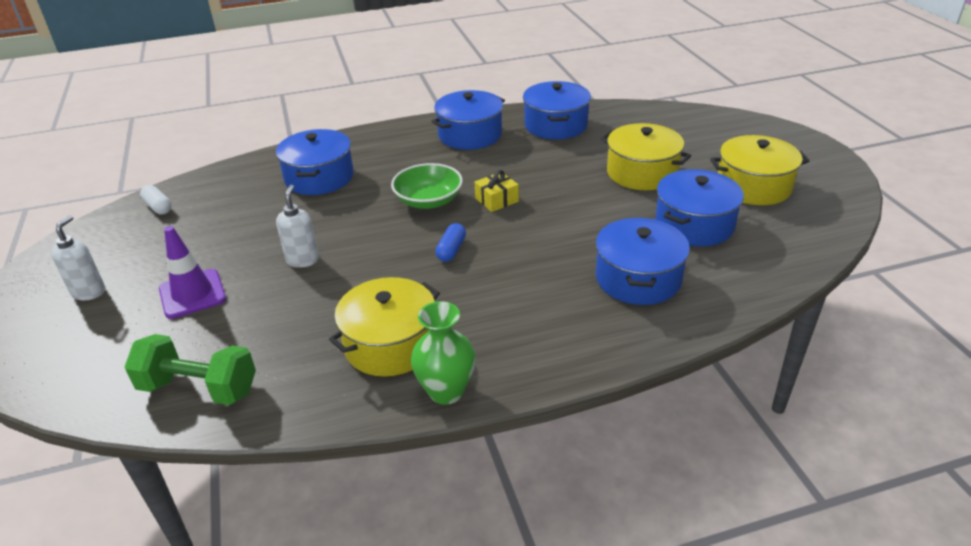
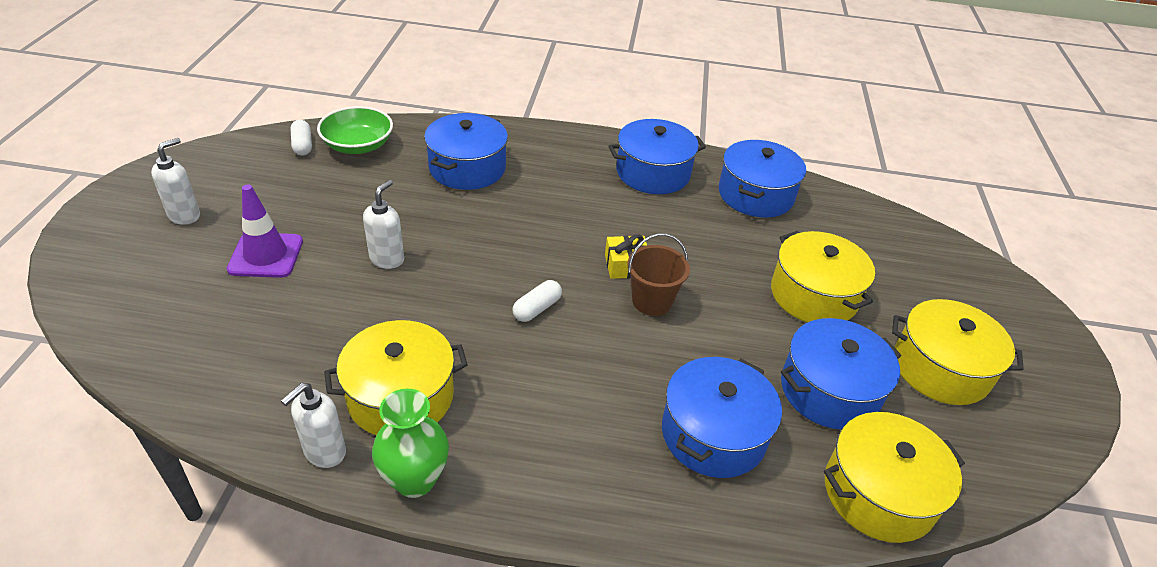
camera: 20 degrees right, 5 degrees up
green dumbbell [125,334,256,405] -> none
green bowl [391,163,463,209] -> green bowl moved to [317,106,393,154]
blue capsule [435,223,466,262] -> white capsule [513,280,562,322]
none -> white soap dispenser [281,383,346,468]
none -> brown bucket [627,233,690,316]
none -> yellow pot [824,412,965,543]

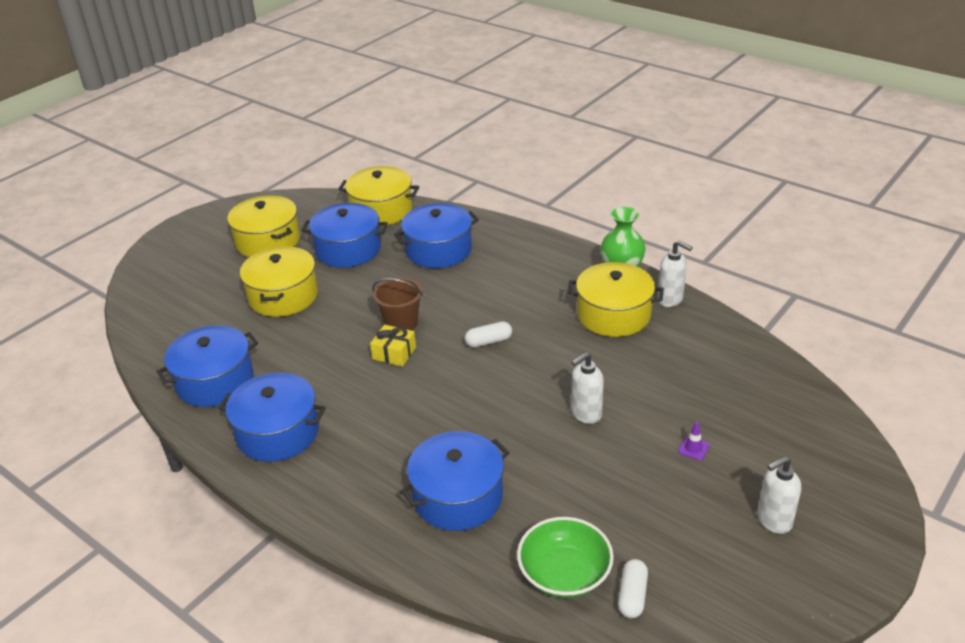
camera: 145 degrees left, 5 degrees down
purple traffic cone [227,184,303,278] -> purple traffic cone [678,422,709,460], size x0.43
white soap dispenser [281,383,346,468] -> white soap dispenser turned 60 degrees clockwise [658,240,693,307]

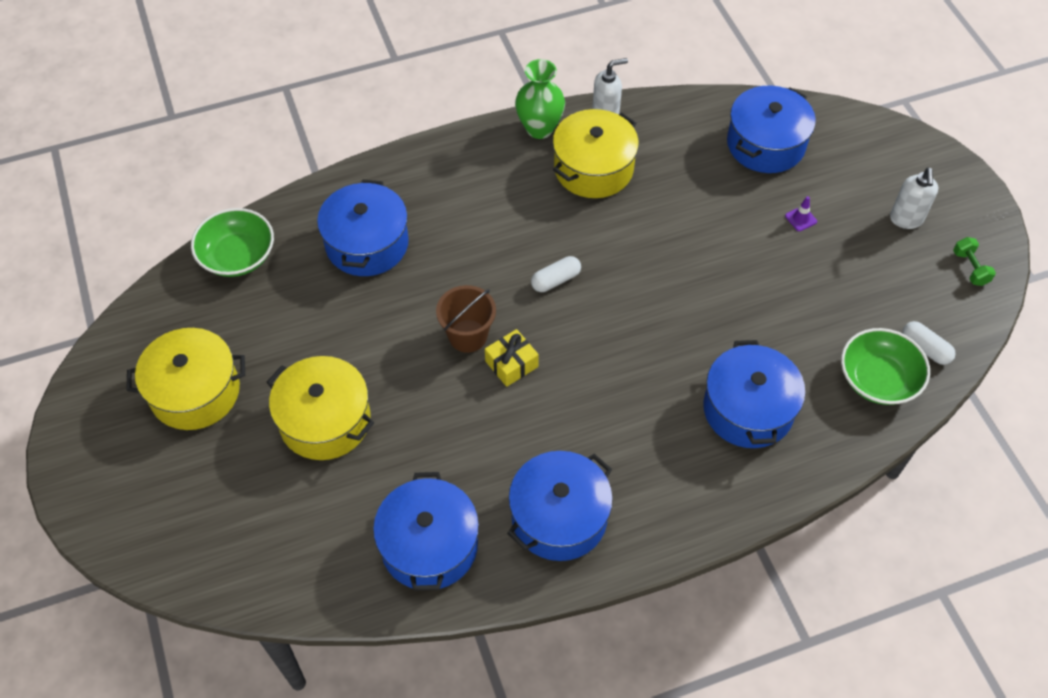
camera: 60 degrees left, 20 degrees up
blue pot [302,203,388,268] -> blue pot moved to [727,86,816,173]
yellow pot [339,166,419,226] -> green bowl [191,208,274,277]
white capsule [465,321,512,348] -> white capsule turned 45 degrees clockwise [531,256,581,292]
white soap dispenser [571,352,604,424] -> none
none -> green dumbbell [953,237,996,286]

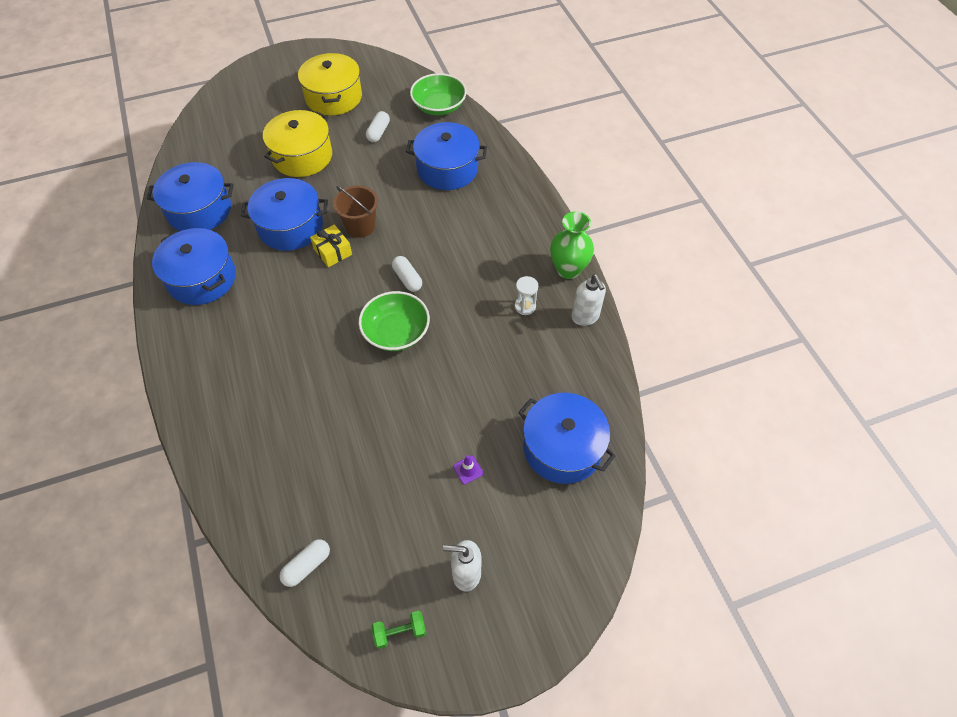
camera: 90 degrees right, 0 degrees up
yellow pot [553,109,639,198] -> white hourglass [515,276,538,315]
blue pot [703,340,805,448] -> blue pot moved to [241,178,328,251]
green bowl [841,328,930,405] -> green bowl moved to [359,291,430,351]
none -> white capsule [366,111,390,142]

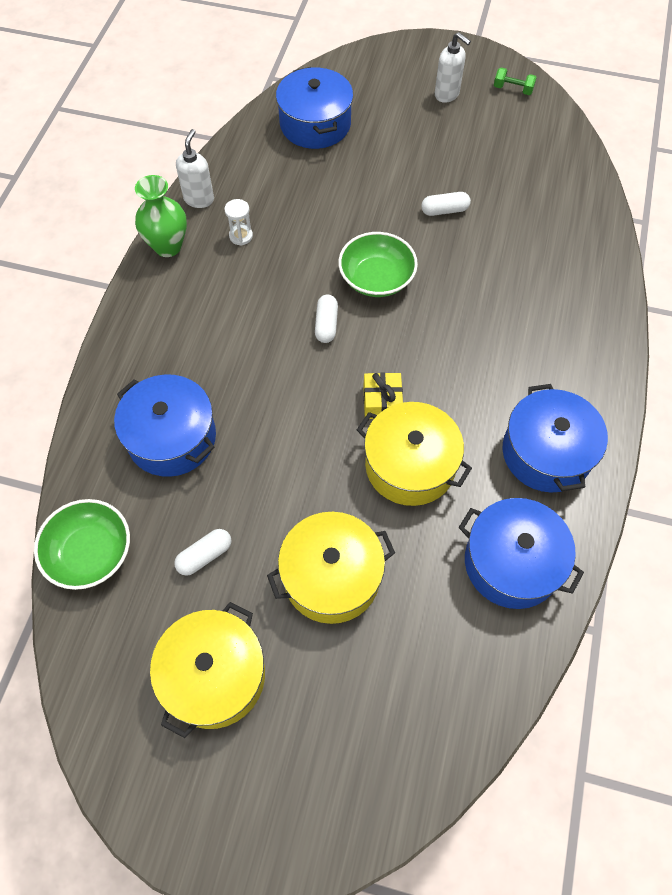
camera: 145 degrees left, 5 degrees up
blue pot [241,178,328,251] -> yellow pot [357,402,472,506]
white capsule [279,539,330,587] -> white capsule moved to [421,192,471,216]
brown bucket [333,185,378,238] -> none
purple traffic cone [453,455,483,484] -> none

